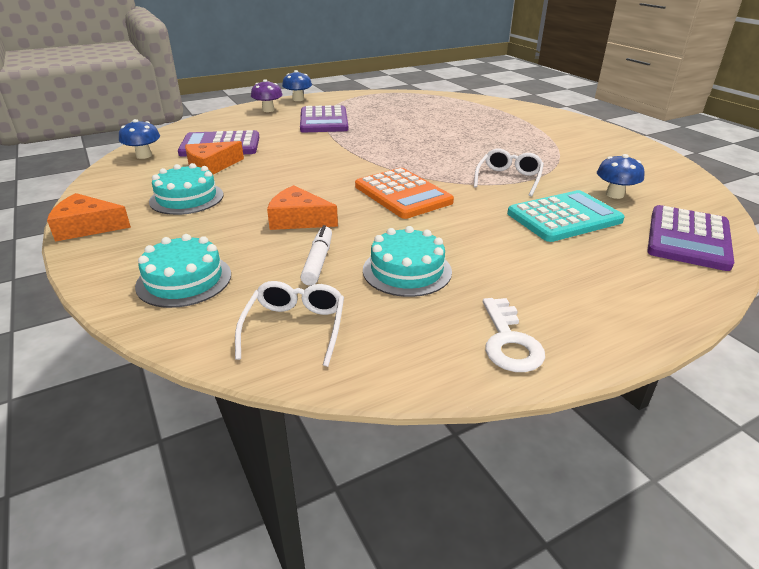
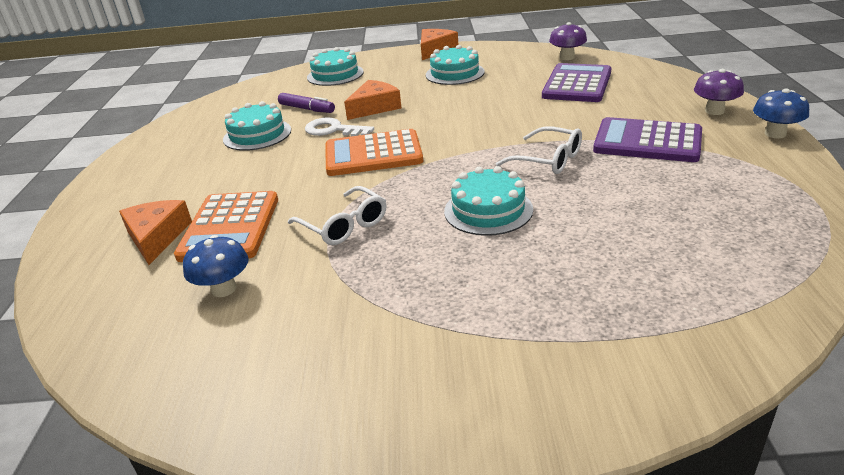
camera: 120 degrees right, 0 degrees up
blue mushroom [119,119,160,159] -> purple mushroom [549,22,587,60]
orange cheese [185,141,244,174] -> orange cheese moved to [119,200,192,265]
white glasses [235,281,344,367] -> white glasses moved to [496,126,582,174]
white marker [300,225,332,286] -> purple marker [278,93,335,113]
white key [483,298,545,372] -> white key moved to [305,117,374,136]
turquoise calculator [507,190,625,242] -> orange calculator [174,191,278,262]
purple calculator [647,205,734,271] -> none
none -> turquoise cake [444,166,533,236]

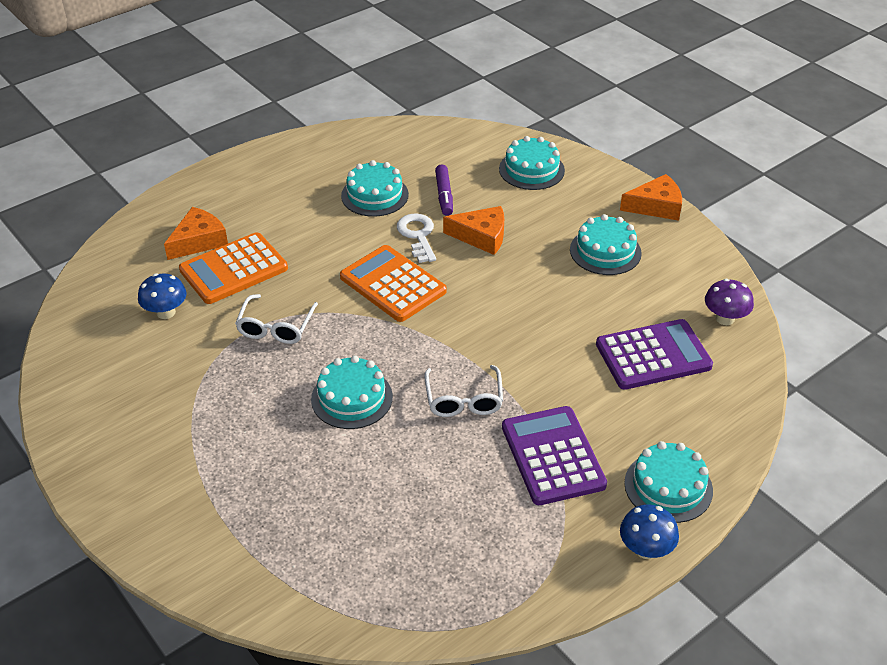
camera: 50 degrees right, 10 degrees up
purple mushroom [694,69,744,115] -> turquoise cake [624,441,713,523]

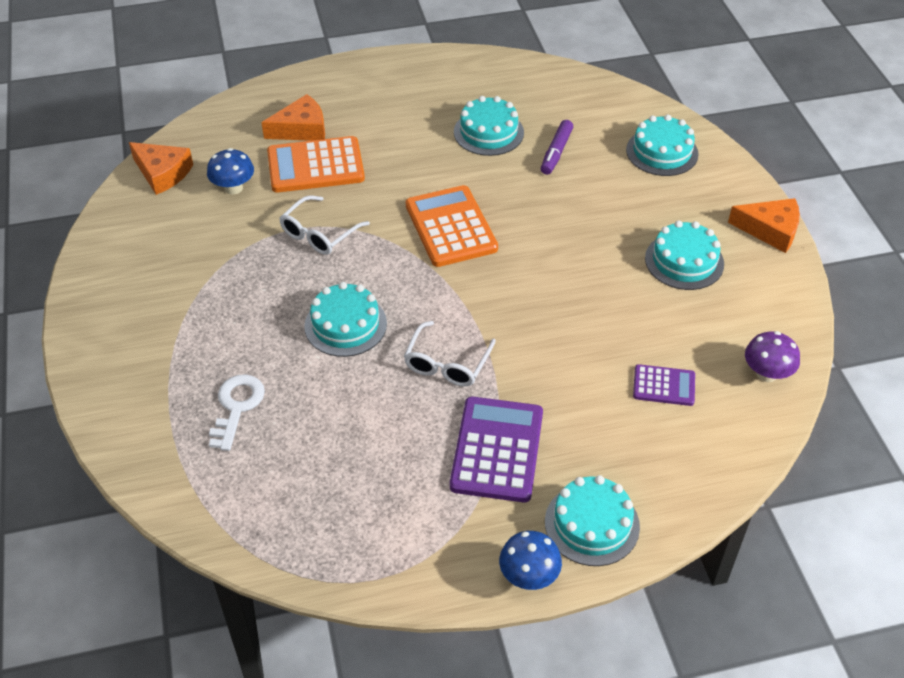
camera: 25 degrees right, 5 degrees up
white key [397,213,436,263] -> white key moved to [209,374,265,451]
orange cheese [443,206,504,255] -> orange cheese moved to [129,142,193,195]
purple calculator [596,319,713,390] -> purple calculator [633,364,695,406], size x0.55

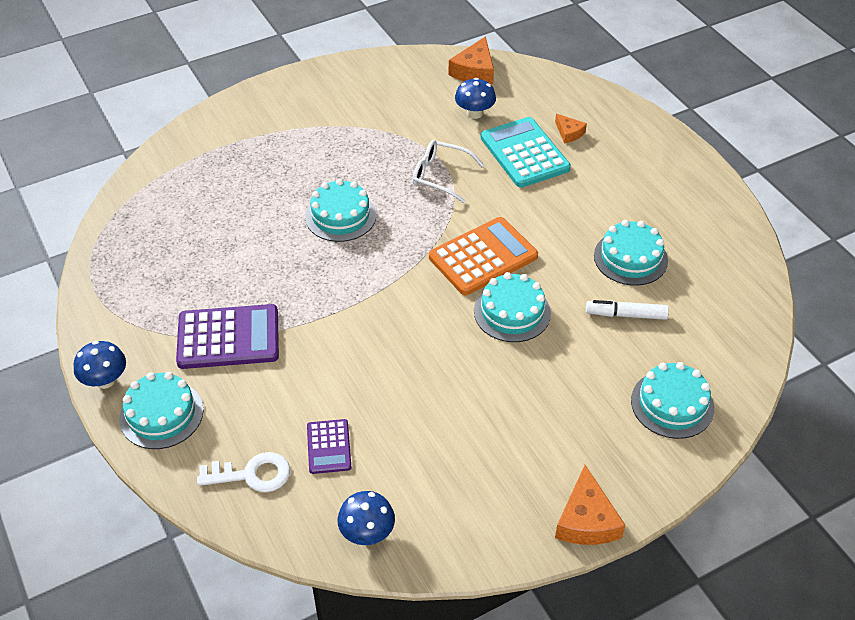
camera: 75 degrees right, 0 degrees up
white key [209,374,265,451] -> white key moved to [197,452,290,492]
orange cheese [261,94,325,141] -> orange cheese [555,114,587,143], size x0.58
orange calculator [267,136,365,193] -> turquoise calculator [481,117,571,188]
white glasses [404,321,496,387] -> none
purple marker [541,120,573,175] -> white marker [586,300,669,320]
turquoise cake [645,220,724,290] -> turquoise cake moved to [474,272,551,342]
purple mushroom [745,331,800,382] -> blue mushroom [338,491,395,545]

